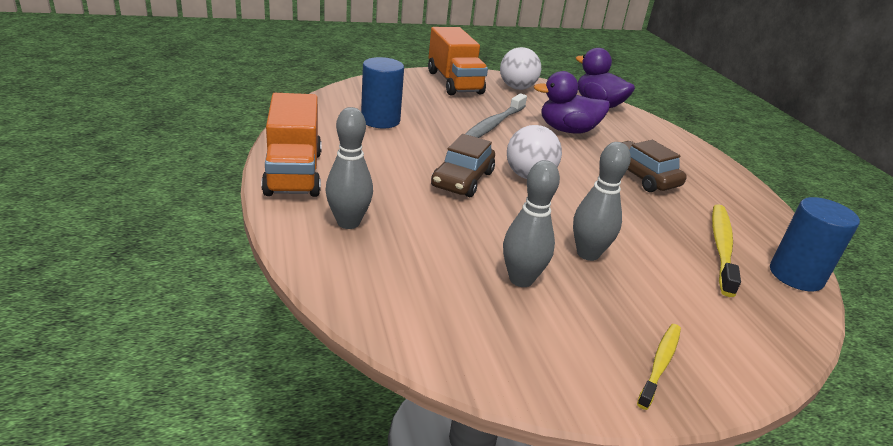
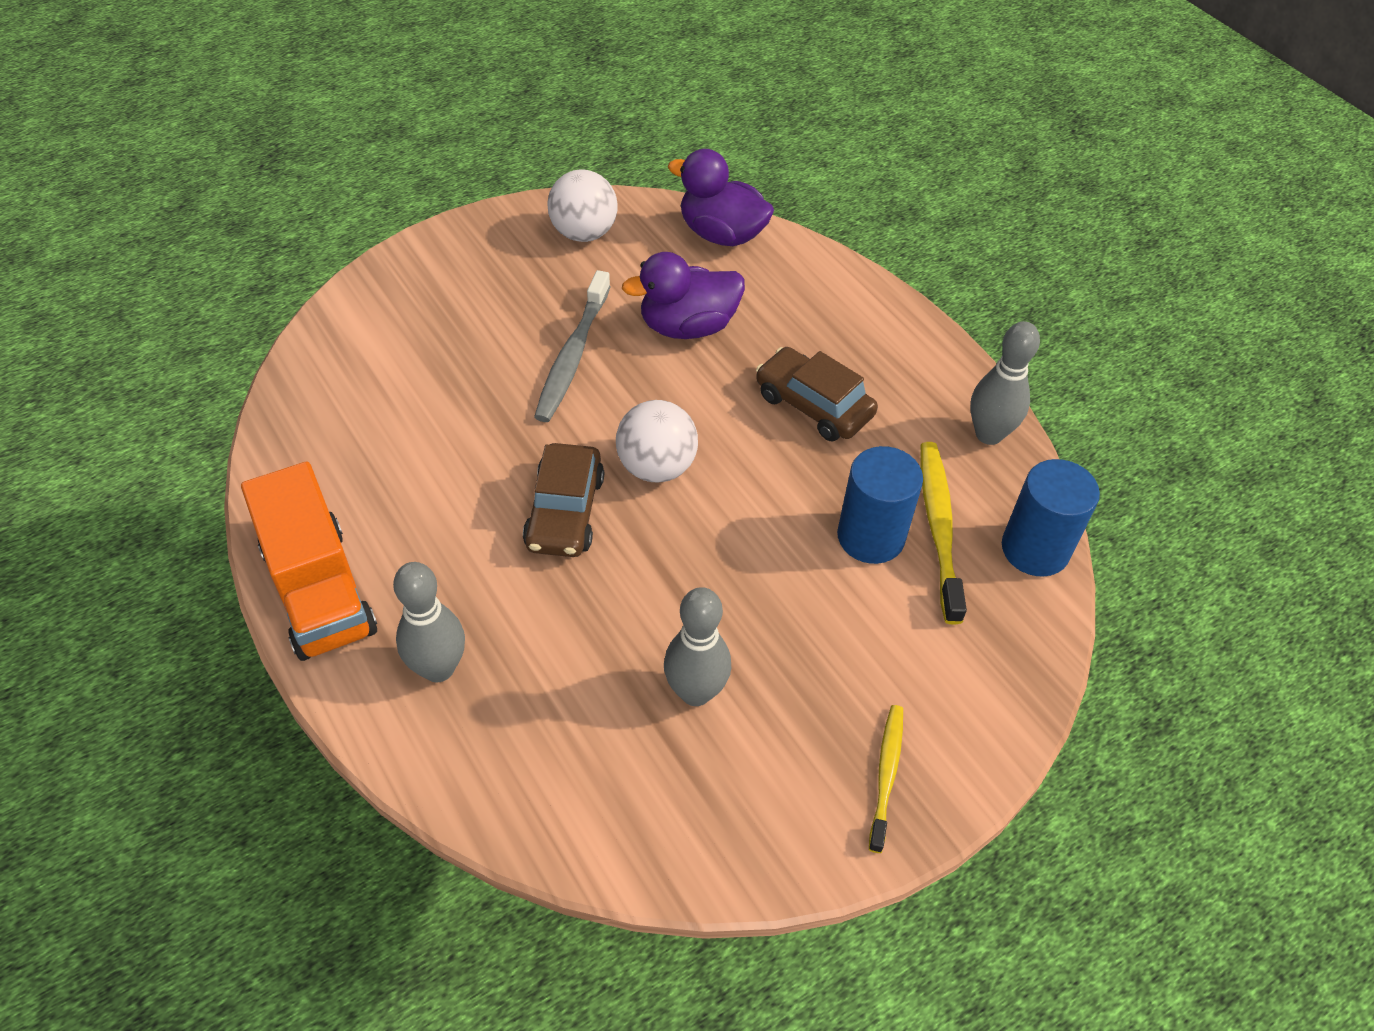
camera: 15 degrees left, 20 degrees up
blue cylinder [361,57,404,129] -> blue cylinder moved to [837,446,923,564]
orange truck [428,27,488,96] -> none
grey bowling pin [573,142,631,261] -> grey bowling pin moved to [971,321,1040,445]

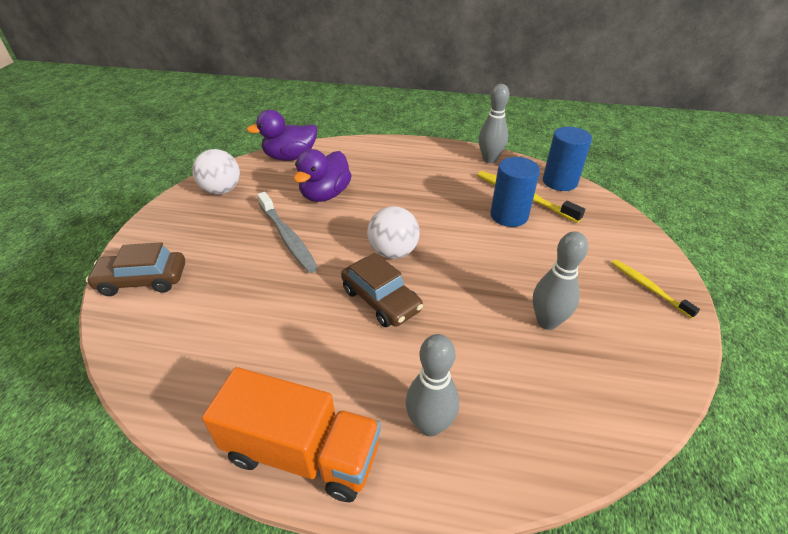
camera: 45 degrees left, 10 degrees down
brown car [756,347,878,441] -> brown car moved to [86,242,185,296]

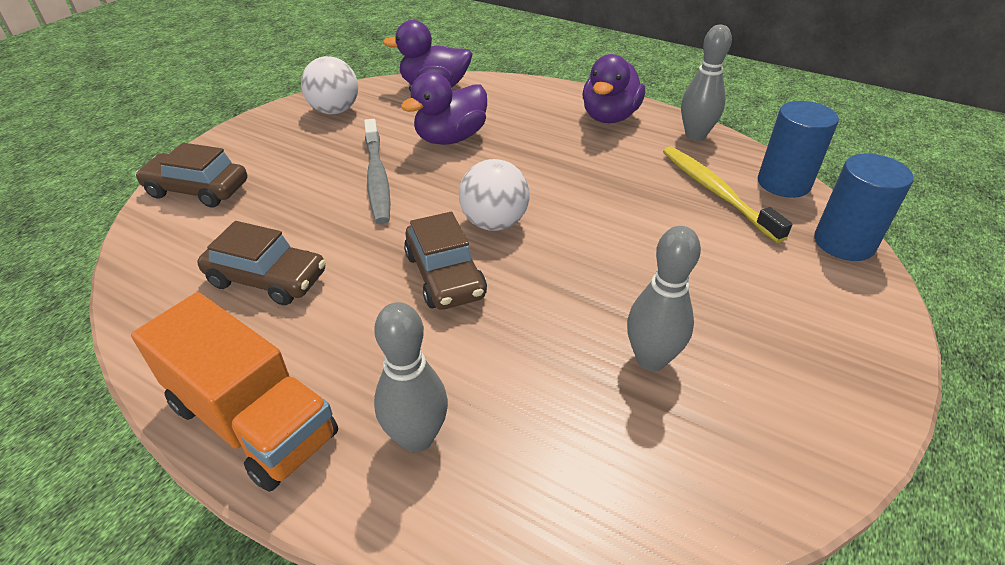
camera: 20 degrees right, 0 degrees up
blue cylinder [490,157,540,227] -> blue cylinder moved to [814,154,914,261]
yellow toothbrush [611,260,700,319] -> none
none -> brown car [197,221,326,305]
none -> purple duck [582,54,645,123]

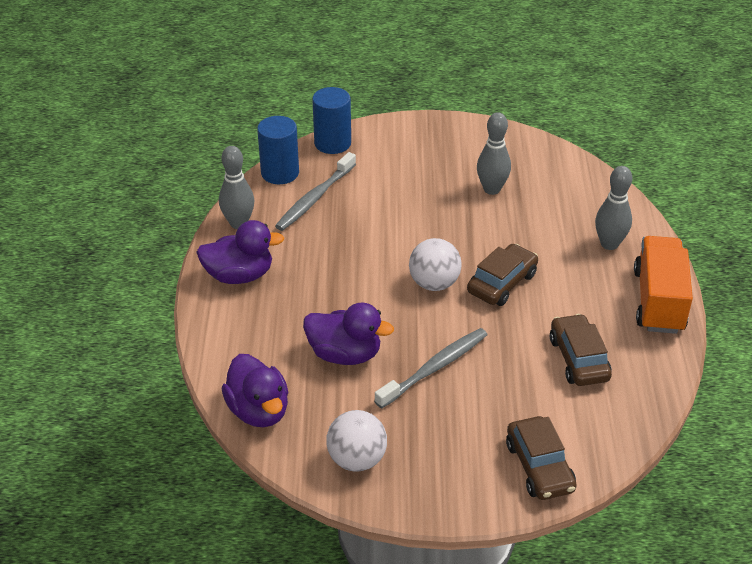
camera: 120 degrees left, 0 degrees up
yellow toothbrush [663,146,792,243] -> grey toothbrush [275,152,356,231]

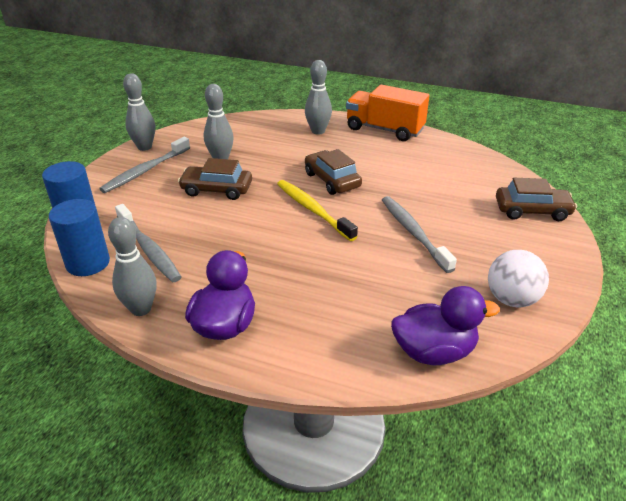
camera: 70 degrees left, 5 degrees down
purple duck [303,303,394,365] -> none
white ball [409,238,462,291] -> yellow toothbrush [277,180,358,241]
brown car [550,314,612,386] -> brown car moved to [178,158,252,200]
none -> grey toothbrush [99,137,190,193]
none -> grey bowling pin [123,73,155,151]

